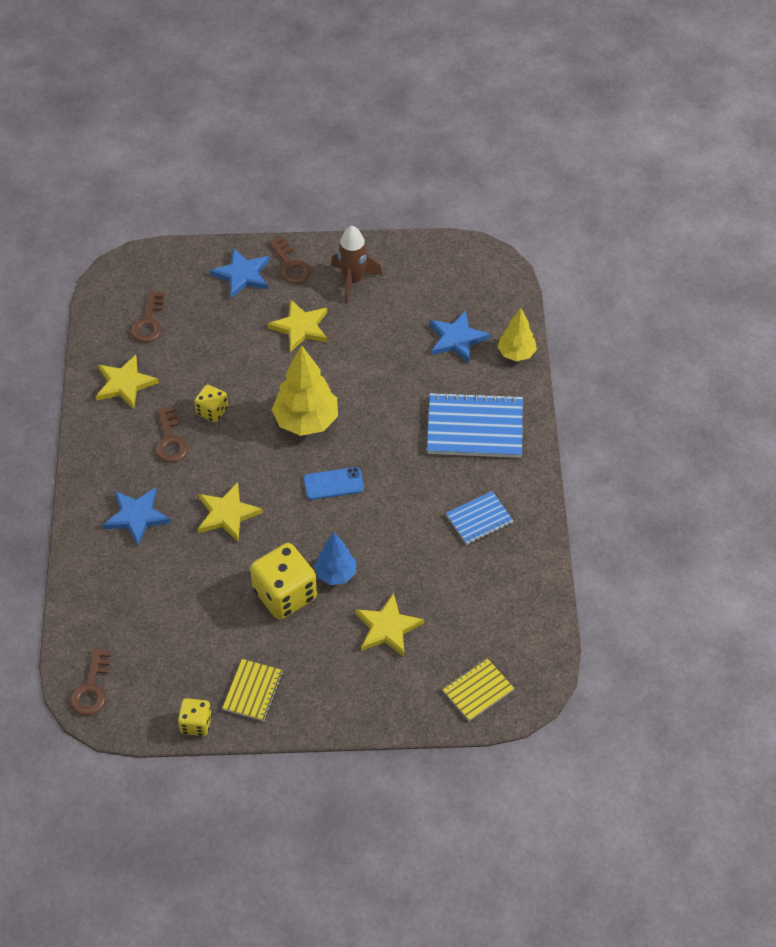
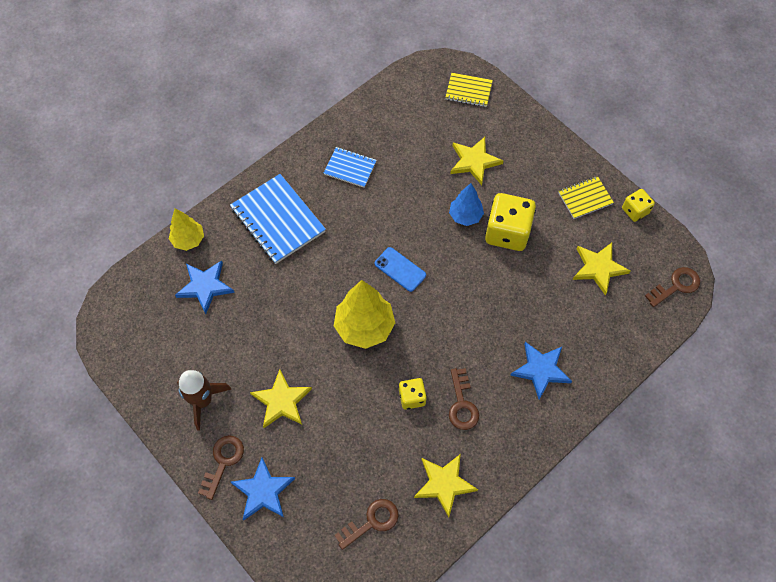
camera: 130 degrees left, 10 degrees up
brown key [155,406,188,463] -> brown key turned 135 degrees clockwise [449,368,479,430]
yellow star [198,482,263,542] -> yellow star moved to [573,243,630,296]

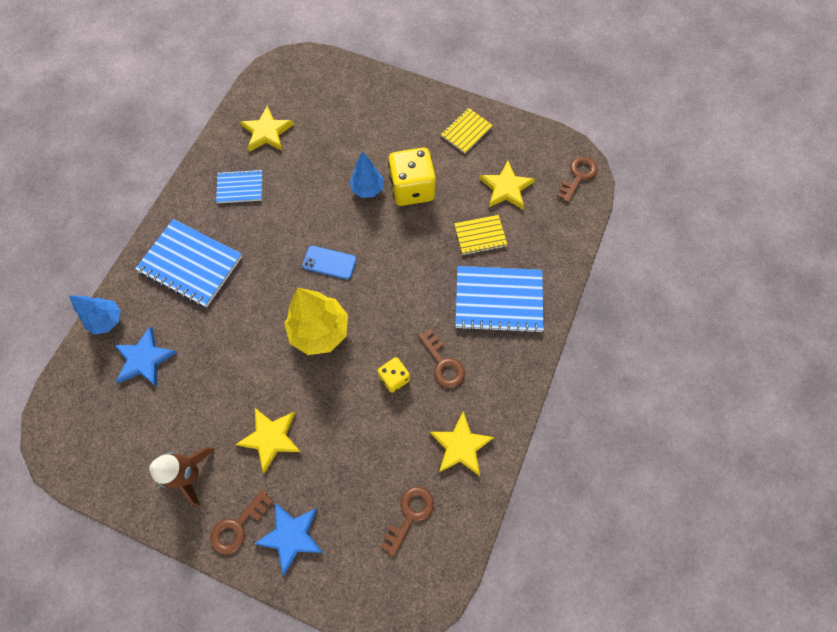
camera: 25 degrees left, 5 degrees up
yellow tree [169,208,204,251] -> blue tree [69,295,121,334]
brown key [198,435,244,500] -> brown key turned 135 degrees counterclockwise [210,489,273,555]
yellow notebook [445,73,493,107] -> yellow notebook moved to [454,215,508,255]
yellow star [450,137,503,185] -> yellow star moved to [240,105,294,152]
blue star [510,342,572,400] -> blue notebook [455,266,544,334]
yellow dice [622,189,655,222] -> none

